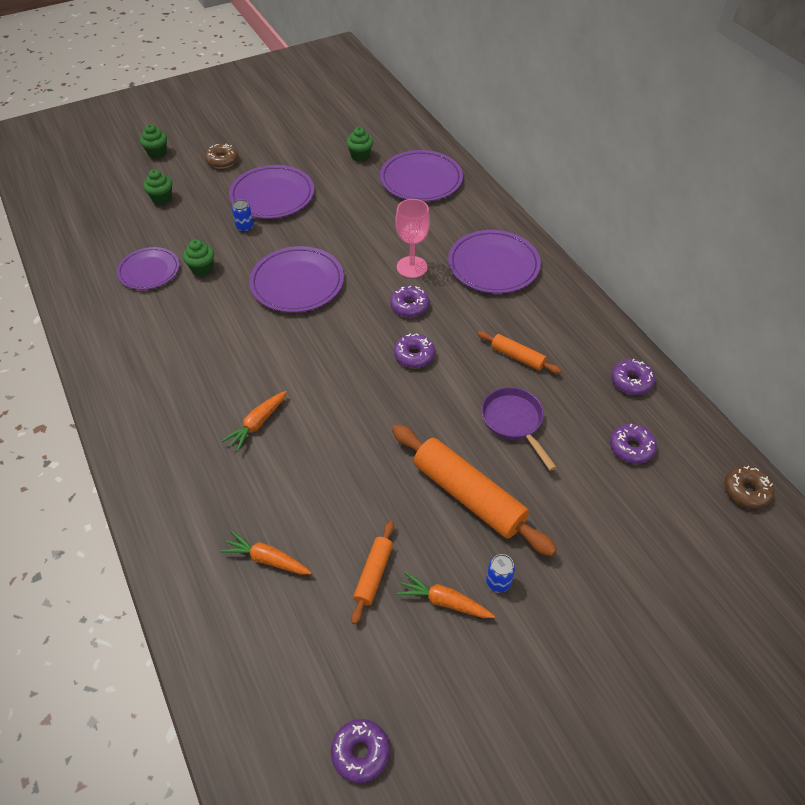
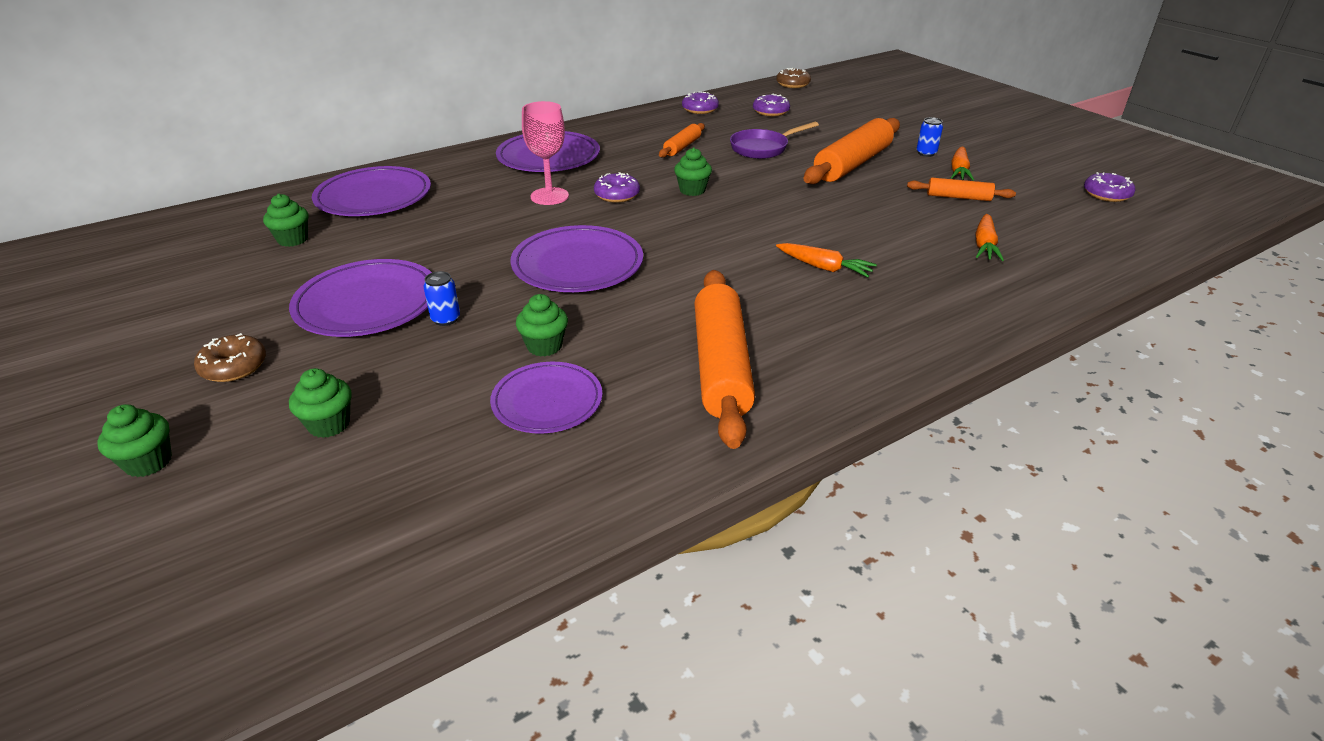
camera: 95 degrees left, 15 degrees down
purple donut [394,334,435,368] -> green cupcake [674,148,712,196]
none -> orange rolling pin [694,270,755,449]

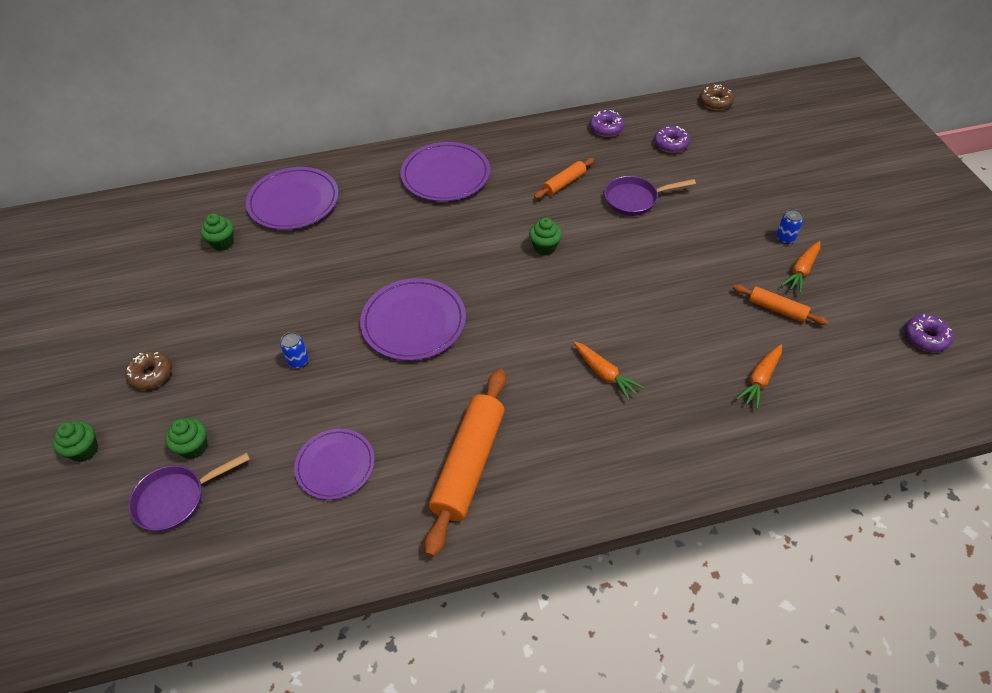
camera: 20 degrees right, 15 degrees up
purple plate [289,259,432,337] -> none
green cupcake [516,294,568,357] -> none
pink goblet [522,101,569,205] -> none
purple donut [594,172,640,203] -> none
orange rolling pin [804,118,900,184] -> none
none -> purple pan [128,453,250,532]

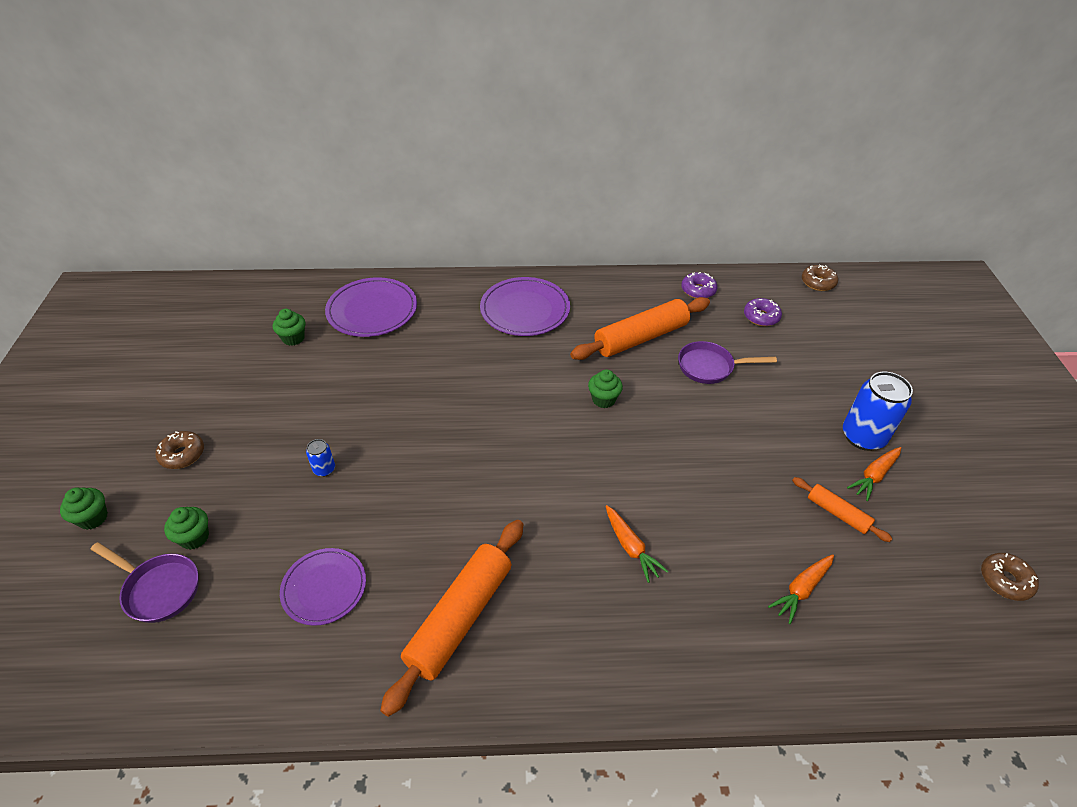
camera: 10 degrees right, 5 degrees down
purple pan [128,453,250,532] -> purple pan turned 135 degrees counterclockwise [91,542,199,623]
purple plate [360,278,466,361] -> none
orange rolling pin [534,158,594,199] -> orange rolling pin [570,297,710,360], size x1.95
blue can [776,209,803,244] -> blue can [843,372,913,451], size x2.11
purple donut [905,314,954,352] -> brown donut [981,553,1039,601]

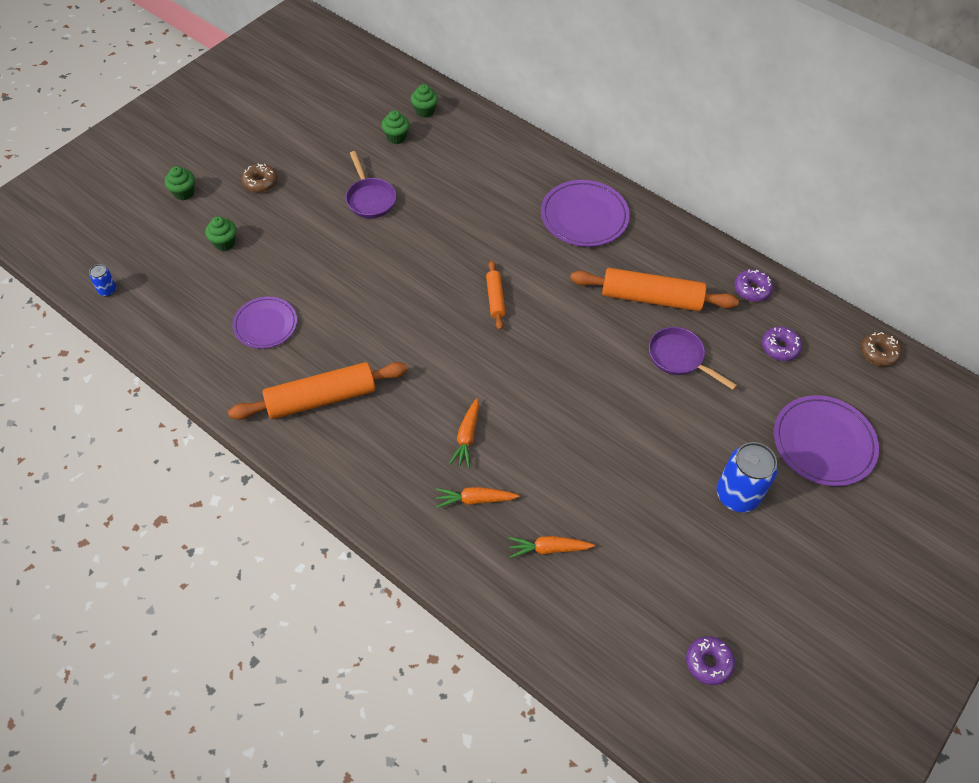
camera: 40 degrees right, 10 degrees up
purple pan [91,542,199,623] -> purple pan moved to [346,151,397,219]
blue can [306,439,335,477] -> blue can moved to [89,264,117,297]
purple plate [325,277,417,337] -> purple plate moved to [774,395,879,486]
green cupcake [588,369,623,408] -> green cupcake moved to [411,84,438,118]
orange rolling pin [792,477,892,542] -> orange rolling pin moved to [486,260,506,330]
orange carrot [847,447,901,501] -> orange carrot moved to [436,487,519,508]
brown donut [981,553,1039,601] -> purple donut [686,636,735,685]

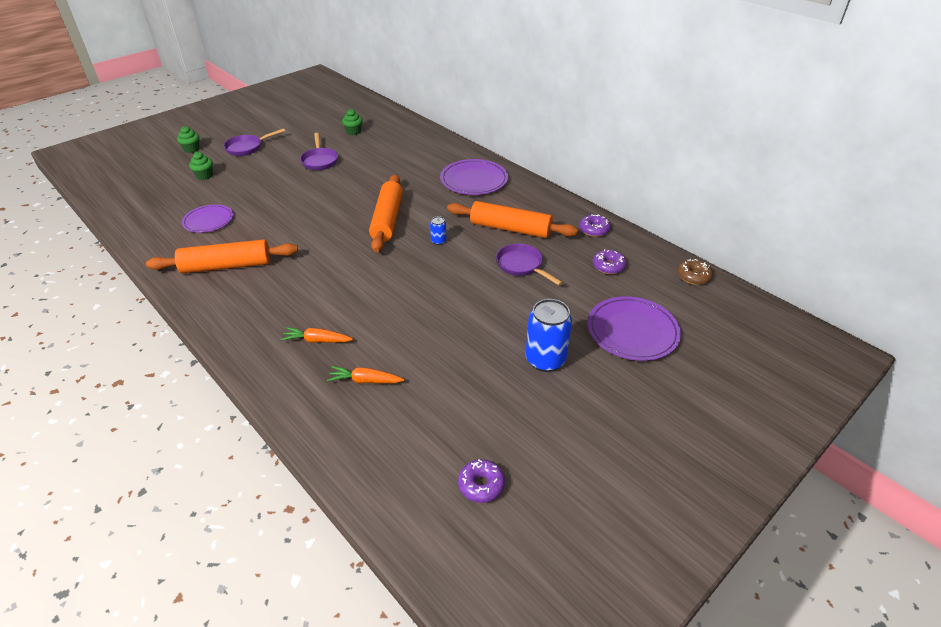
camera: 10 degrees right, 15 degrees down
blue can [89,264,117,297] -> blue can moved to [430,216,446,245]
brown donut [241,163,278,193] -> purple pan [223,128,285,156]
green cupcake [411,84,438,118] -> none
orange carrot [449,398,479,468] -> none
orange rolling pin [486,260,506,330] -> orange rolling pin [369,174,403,253], size x1.95

